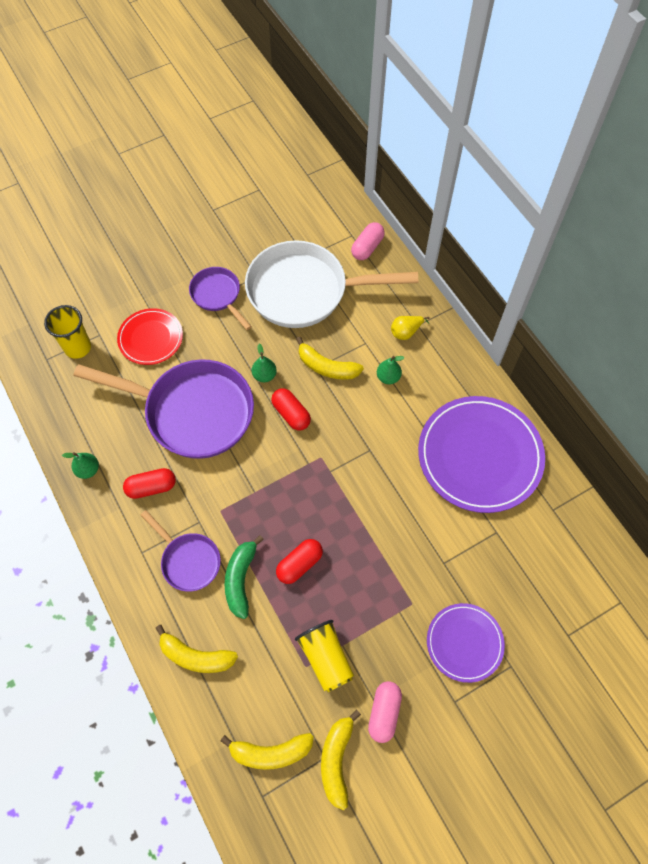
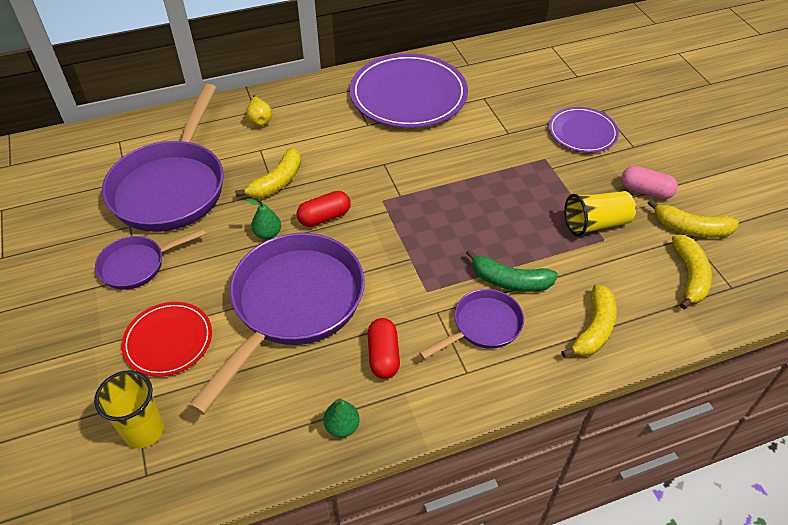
camera: 80 degrees left, 15 degrees down
white pan [245,240,418,328] -> purple pan [102,84,224,232]
red capsule [276,539,323,584] -> none
pink capsule [351,222,385,260] -> none
green pear [377,356,405,384] -> none

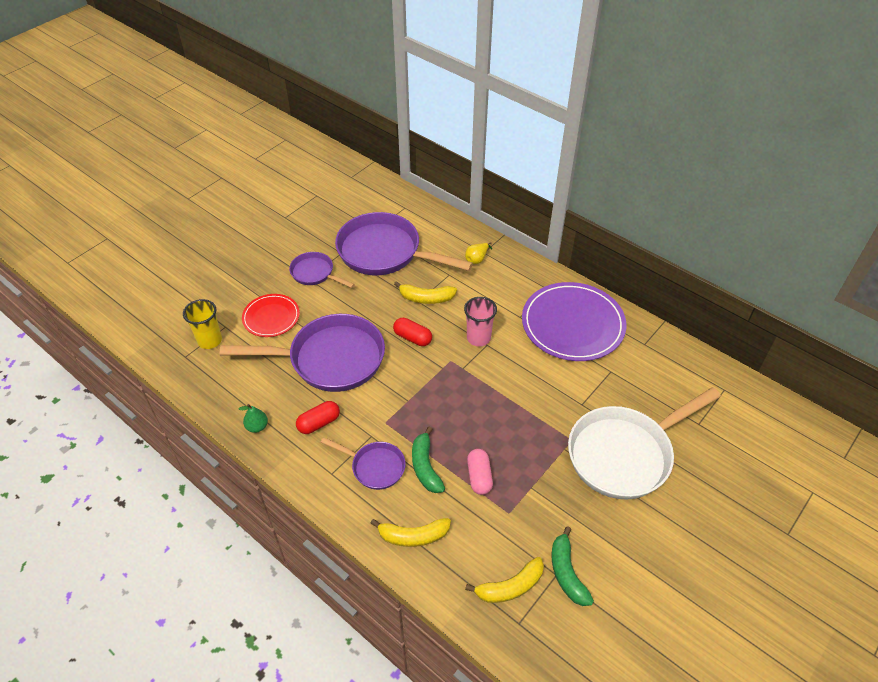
camera: 60 degrees right, 0 degrees up
purple pan [102,84,224,232] -> purple pan turned 45 degrees clockwise [335,212,473,275]
green pear [246,199,281,239] -> none
purple plate [549,107,619,153] -> white pan [568,387,721,499]
yellow cup [564,191,636,236] -> none
pink capsule [621,166,678,199] -> pink capsule moved to [467,449,493,495]
yellow banana [648,199,739,238] -> green banana [552,526,594,606]
none -> pink cup [464,297,497,346]

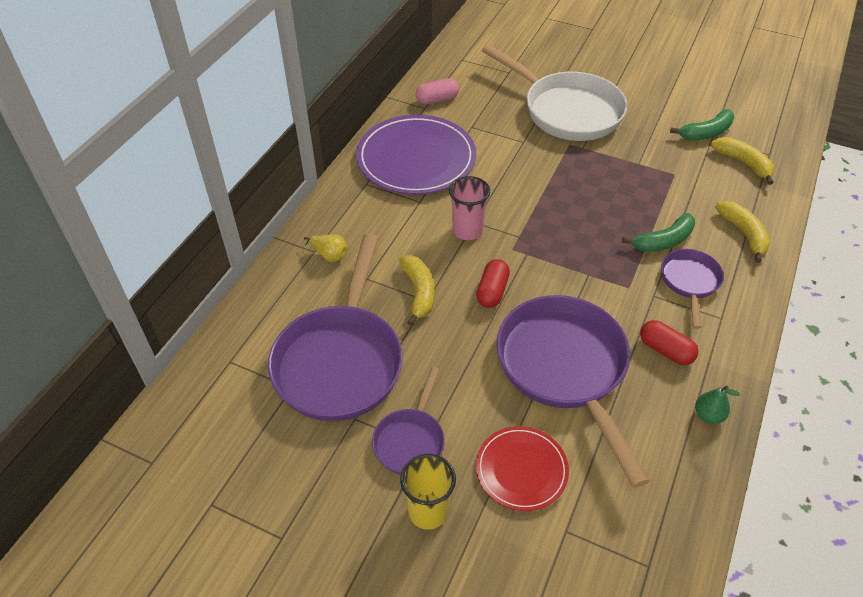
camera: 105 degrees left, 0 degrees up
yellow cup [183,299,222,349] -> yellow cup moved to [400,454,456,530]
pink capsule [467,449,493,495] -> pink capsule moved to [415,78,459,105]

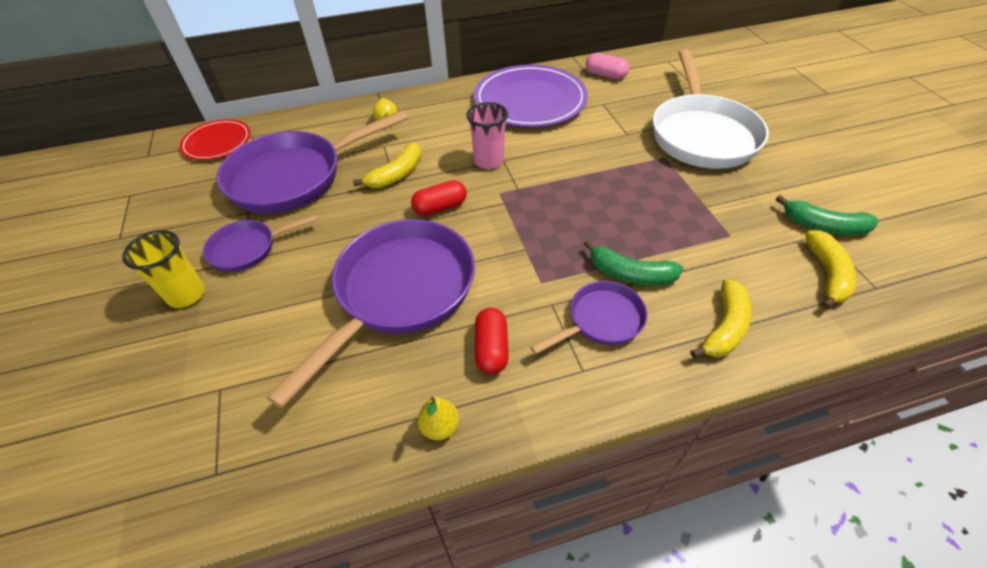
camera: 50 degrees right, 0 degrees up
red plate [476,426,569,511] -> red plate moved to [180,119,251,160]
green pear [695,386,740,424] -> yellow pear [418,397,459,440]

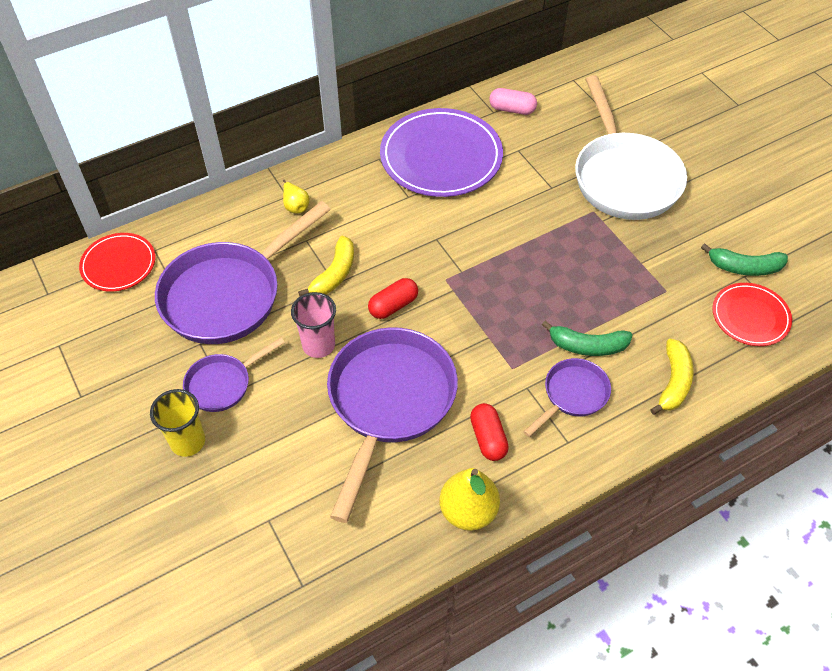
camera: 15 degrees left, 5 degrees up
yellow pear [418,397,459,440] -> yellow pear [439,468,500,531], size x1.79
pink cup [466,102,508,169] -> pink cup moved to [291,292,336,358]
yellow banana [805,230,857,309] -> red plate [712,283,792,346]

